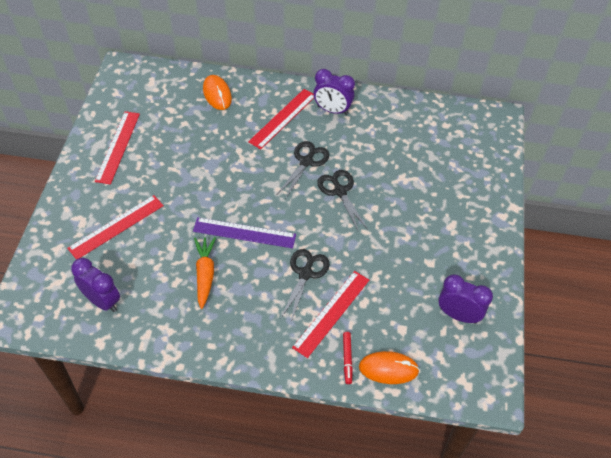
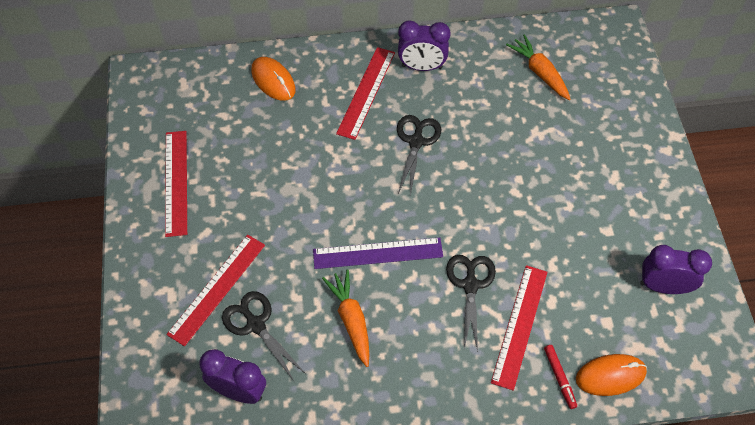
camera: 15 degrees left, 5 degrees up
black scissors [317,170,368,232] -> black scissors moved to [222,291,306,381]
none -> orange carrot [506,34,570,100]

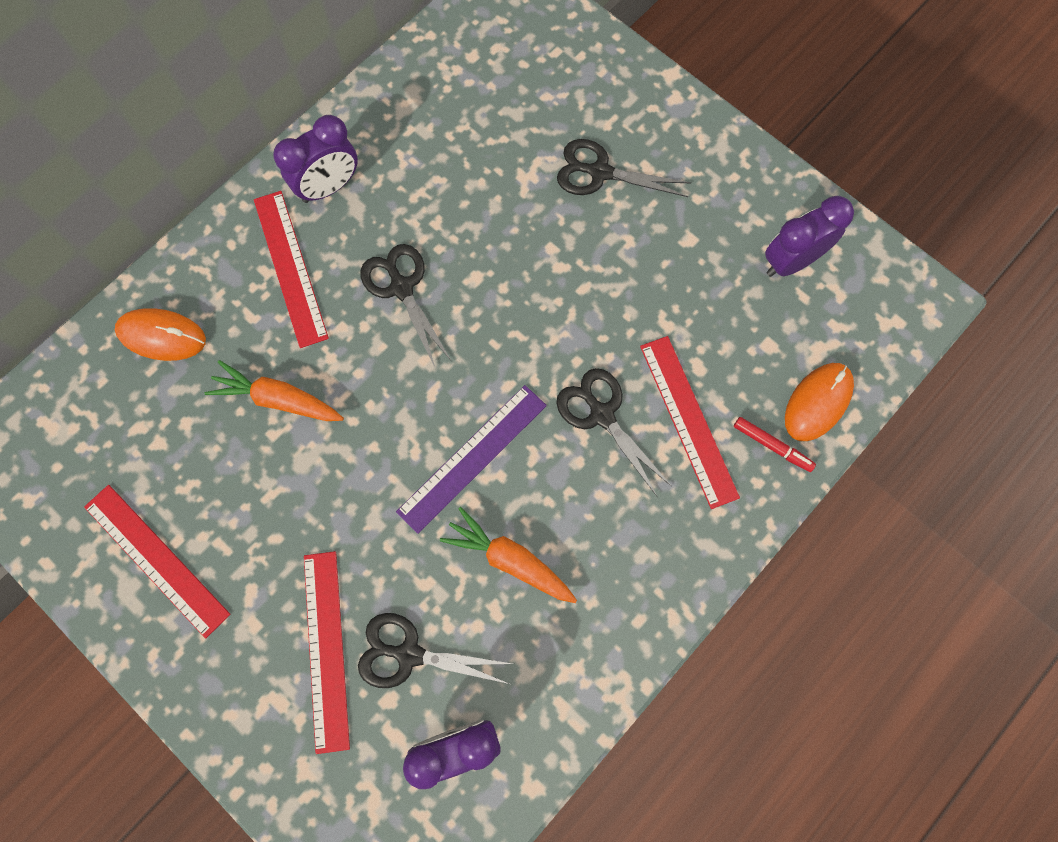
camera: 40 degrees left, 15 degrees up
orange carrot [506,34,570,100] -> orange carrot moved to [205,360,344,421]
none -> black scissors [557,139,691,197]

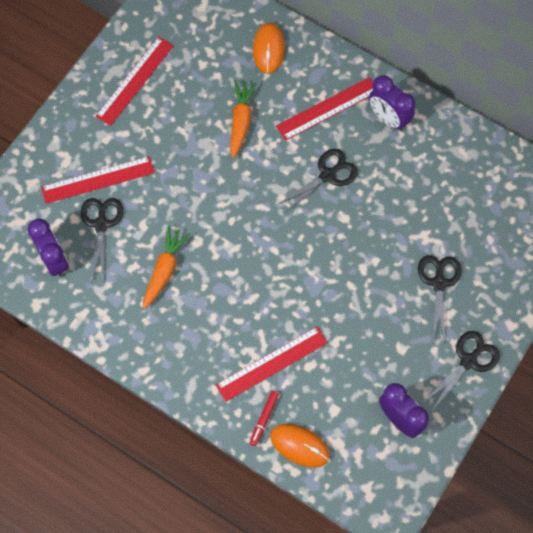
camera: 80 degrees right, 5 degrees down
purple ruler [396,385,547,534] -> none
black scissors [556,368,671,496] -> black scissors moved to [424,331,500,409]

